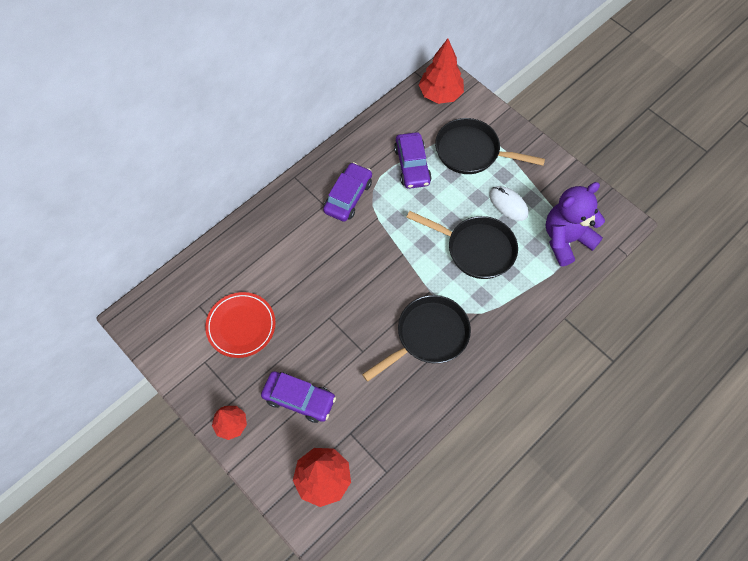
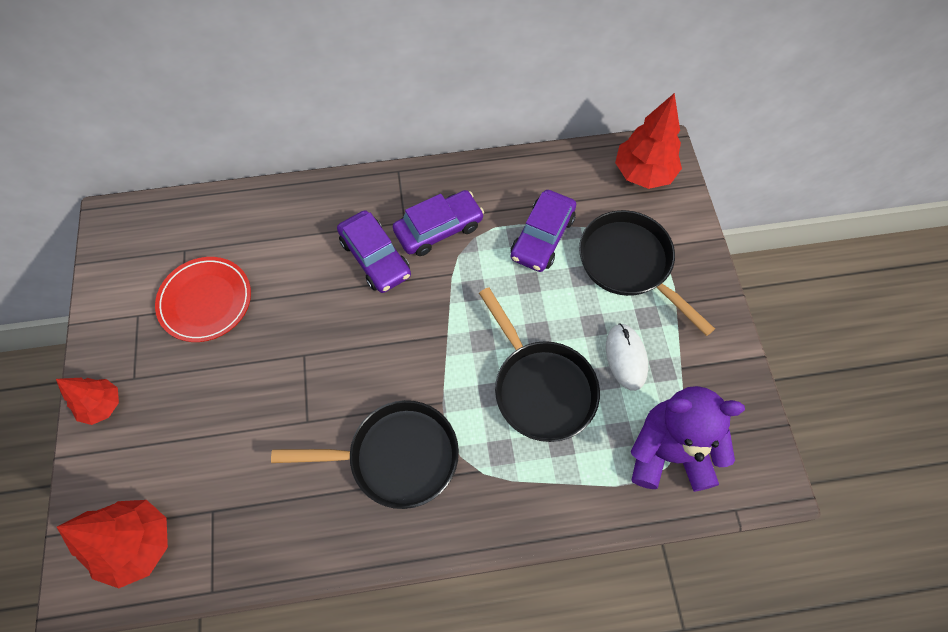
camera: 35 degrees right, 0 degrees up
purple car [261,371,336,423] -> purple car moved to [337,210,411,293]

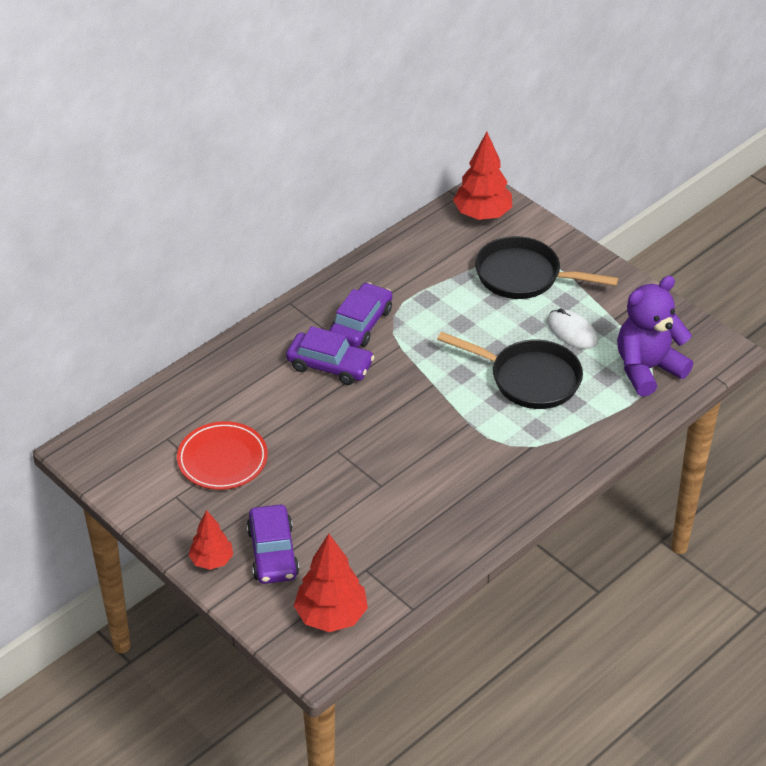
camera: 35 degrees left, 20 degrees down
black pan [271,400,459,509] -> none
purple car [511,190,576,272] -> purple car moved to [247,504,299,584]

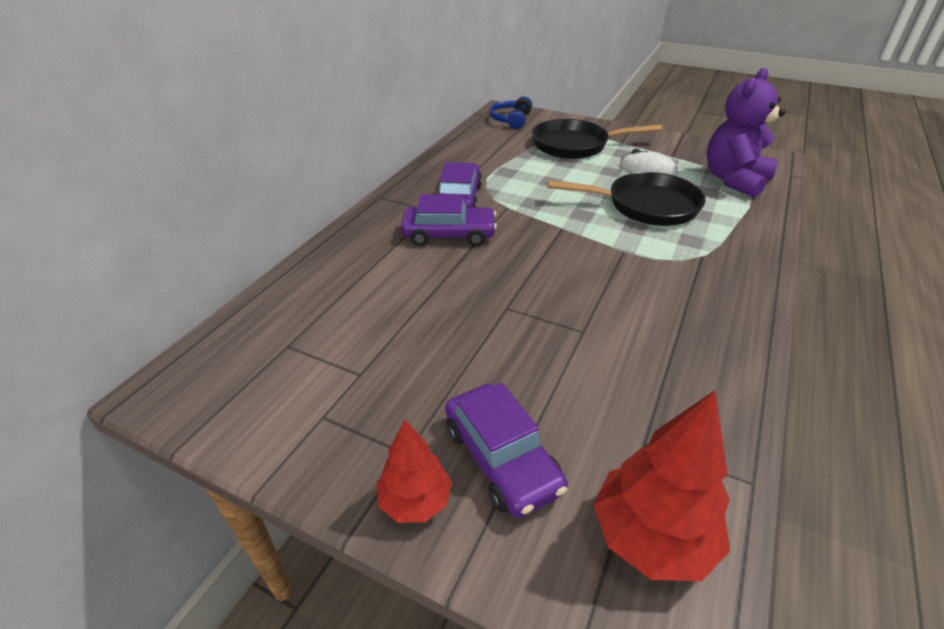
camera: 20 degrees left, 5 degrees down
red plate [177,421,268,490] -> none
red tree [453,132,512,220] -> blue headphones [490,96,532,129]

